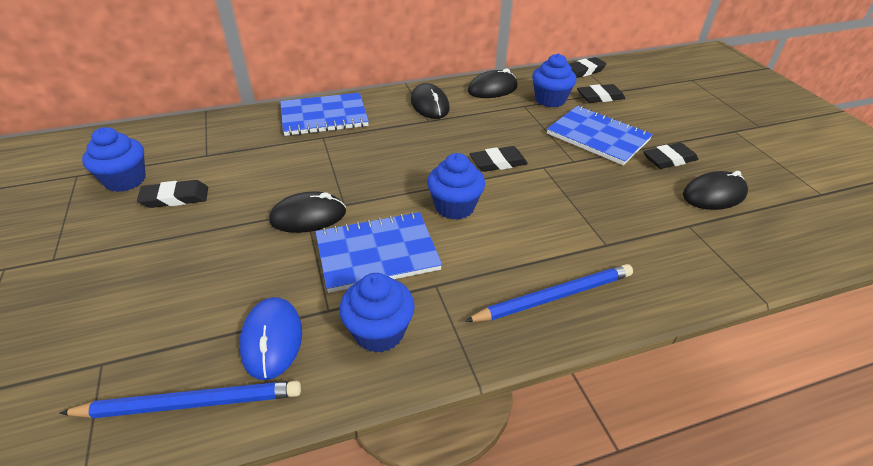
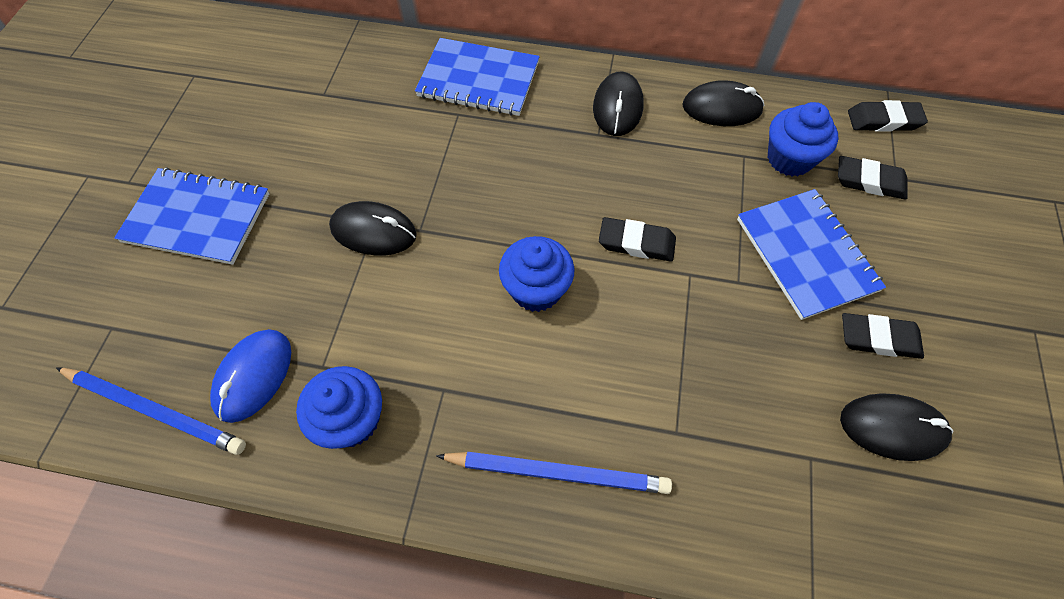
camera: 30 degrees right, 20 degrees up
blue cupcake [82,127,146,192] -> none
black eraser [137,180,208,208] -> none
blue notebook [315,212,442,293] -> blue notebook moved to [114,167,269,265]

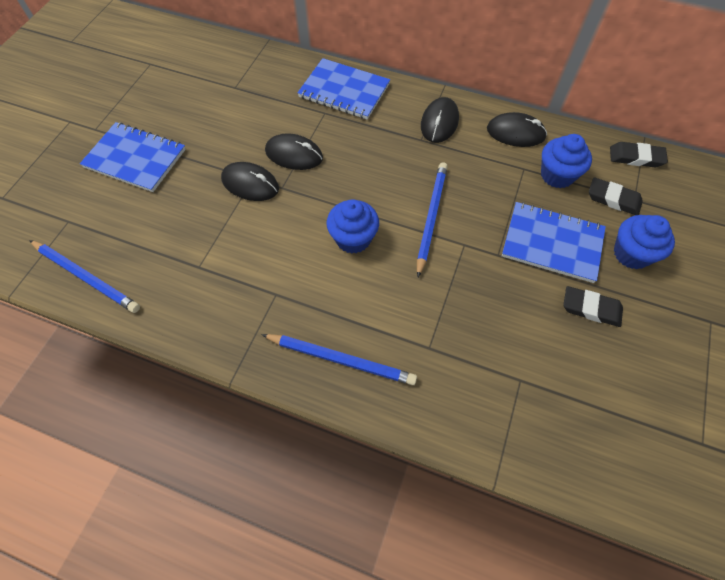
camera: 10 degrees right, 0 degrees up
blue mouse [210,329,291,423] -> none
blue cupcake [296,366,382,449] -> blue cupcake moved to [614,215,675,269]
black eraser [599,217,676,262] -> blue pencil [417,163,448,277]
blue notebook [737,189,886,320] -> blue notebook turned 60 degrees counterclockwise [502,202,606,283]
black mouse [840,393,953,461] -> black mouse moved to [265,133,323,170]

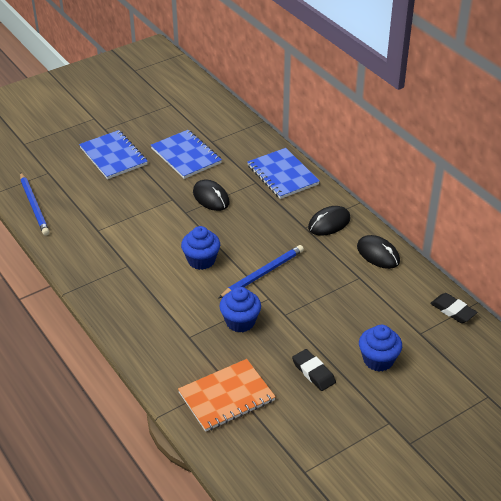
camera: 35 degrees right, 20 degrees down
black mouse [221,162,279,201] -> none
blue pencil [261,334,417,385] -> none
blue notebook [502,202,606,283] -> blue notebook moved to [151,130,222,179]
blue cupcake [541,134,592,188] -> blue cupcake moved to [219,287,261,333]
black eraser [589,177,643,215] -> none
none -> orange notebook [178,359,276,432]

